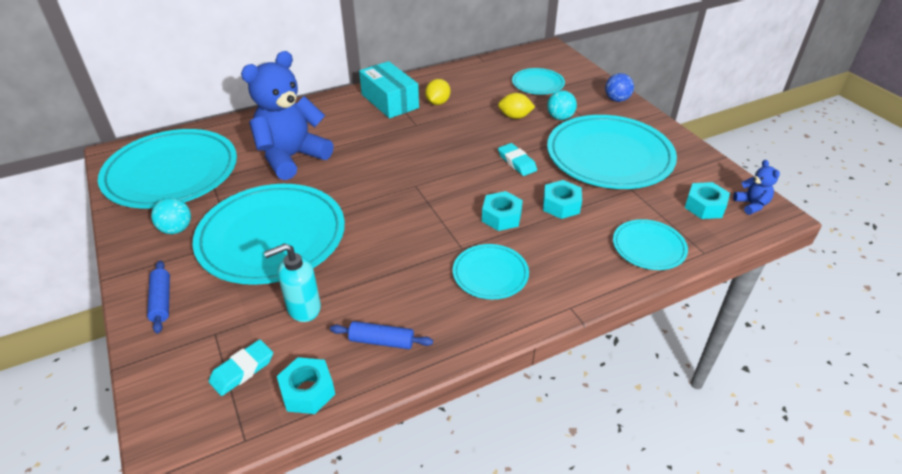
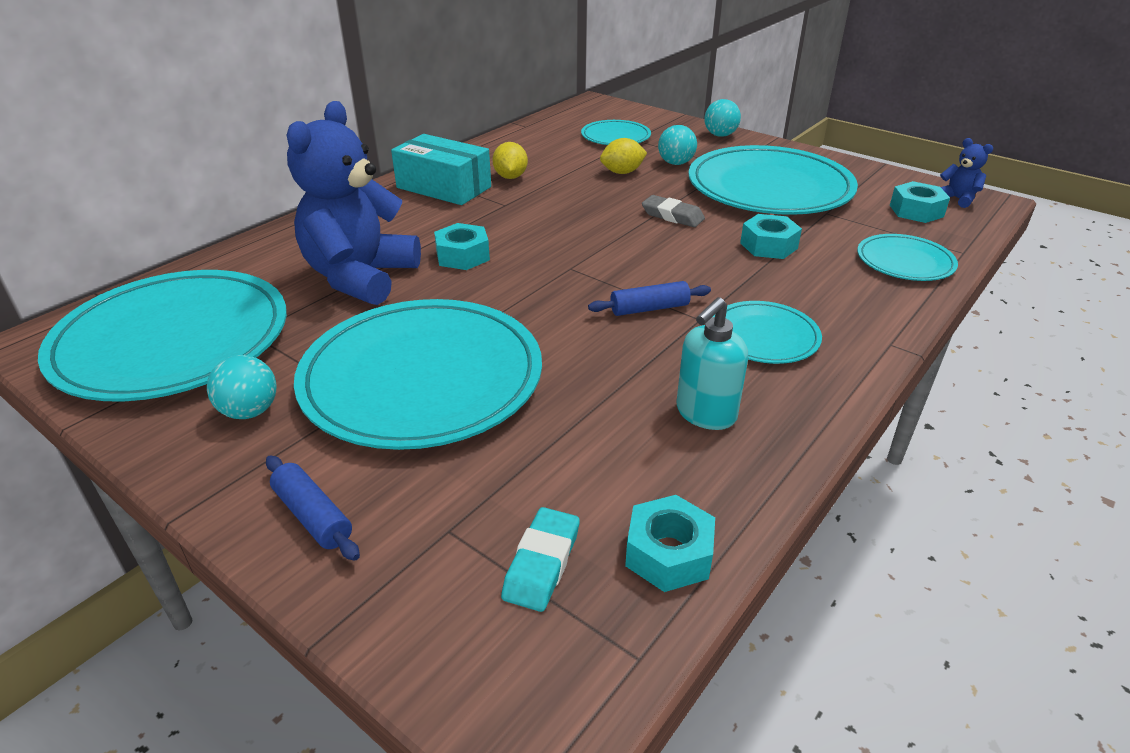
camera: 25 degrees left, 5 degrees down
turquoise soap dispenser [264,243,321,322] -> turquoise soap dispenser moved to [676,297,748,430]
blue rolling pin [330,321,433,349] -> blue rolling pin moved to [588,281,711,316]
turquoise nut [482,191,523,231] -> turquoise nut moved to [434,223,490,270]
turquoise eraser [498,143,537,176] -> grey eraser [642,195,705,227]
blue ball [605,73,634,102] -> turquoise ball [704,99,741,137]

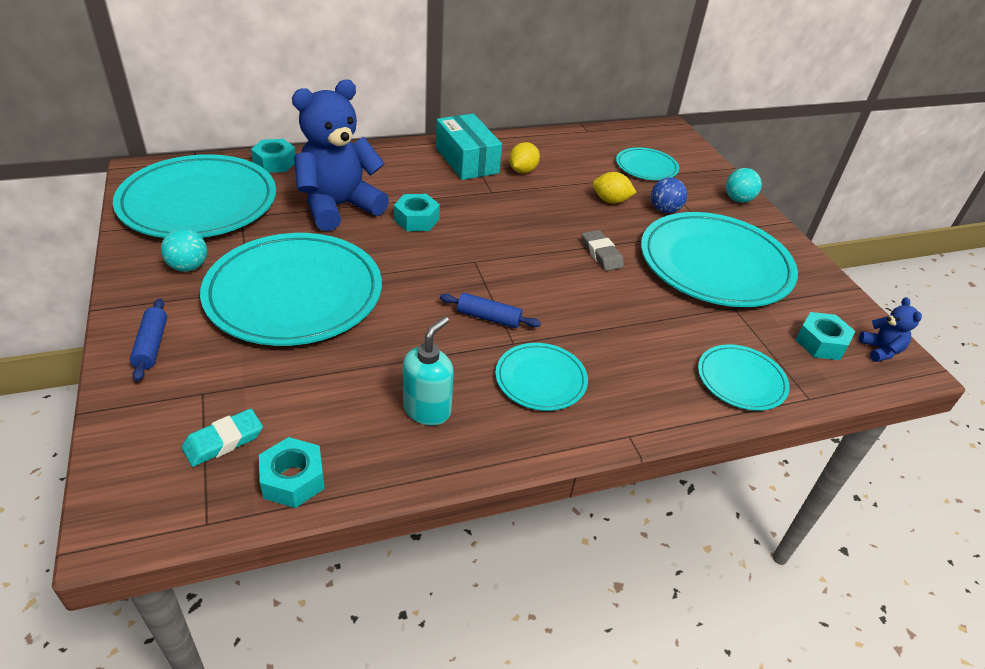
camera: 30 degrees right, 5 degrees up
turquoise ball [658,125,697,165] -> blue ball [651,177,687,213]
turquoise soap dispenser [676,297,748,430] -> turquoise soap dispenser turned 135 degrees clockwise [403,316,454,426]
turquoise nut [740,214,802,259] -> turquoise nut moved to [251,139,296,173]

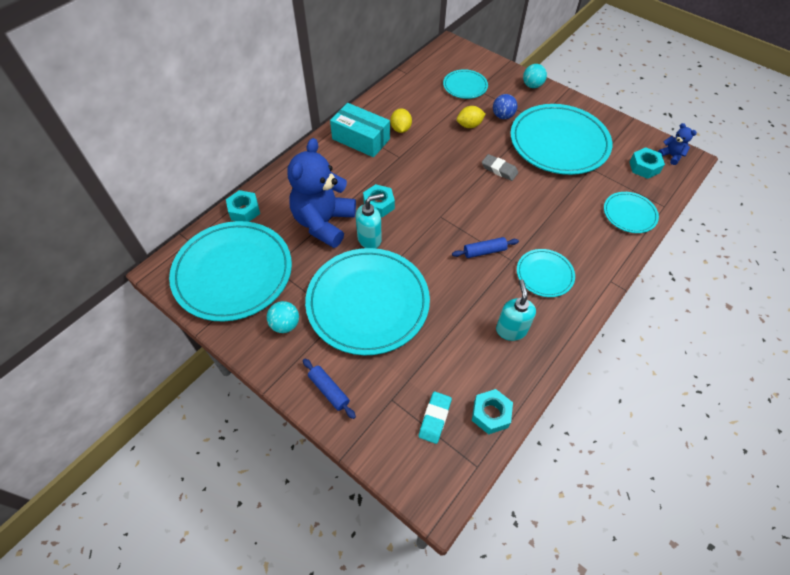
camera: 30 degrees left, 15 degrees up
none -> turquoise soap dispenser [356,193,384,249]

